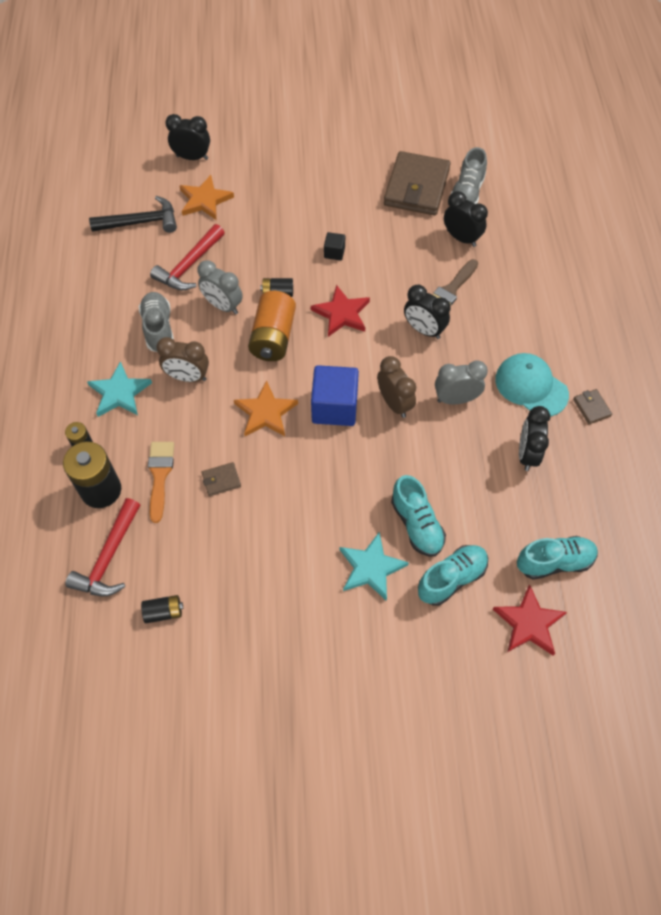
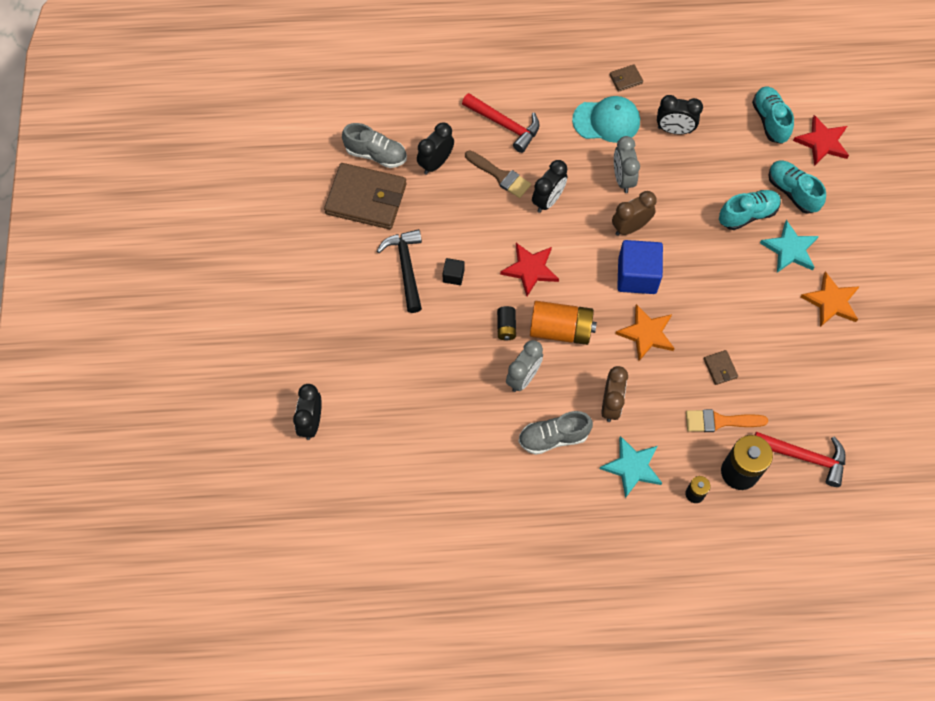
camera: 90 degrees left, 5 degrees up
black hammer [89,196,177,233] -> black hammer moved to [377,229,422,313]
black battery [141,595,183,623] -> none
red hammer [150,224,225,290] -> red hammer moved to [462,93,540,153]
orange star [179,175,234,220] -> orange star moved to [801,271,860,327]
turquoise cap [495,353,569,417] -> turquoise cap turned 135 degrees counterclockwise [572,96,640,143]

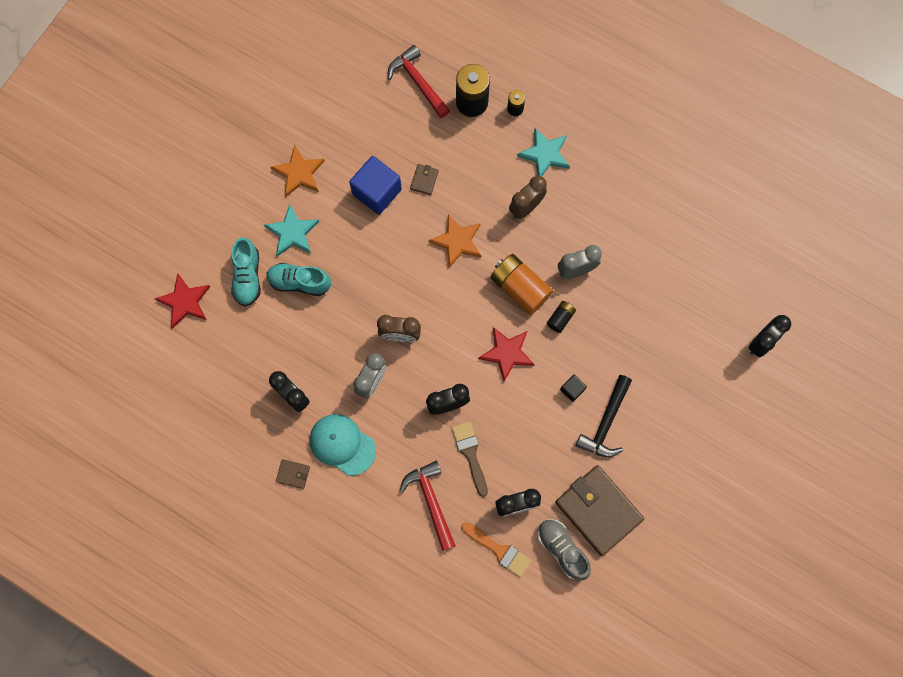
camera: 145 degrees left, 10 degrees up
grey shoe [518,411,593,455] -> none
blue cube [617,240,663,294] -> blue cube moved to [349,156,402,215]
orange brush [686,409,768,432] -> orange brush moved to [461,522,531,577]
turquoise shoe [752,87,794,144] -> none

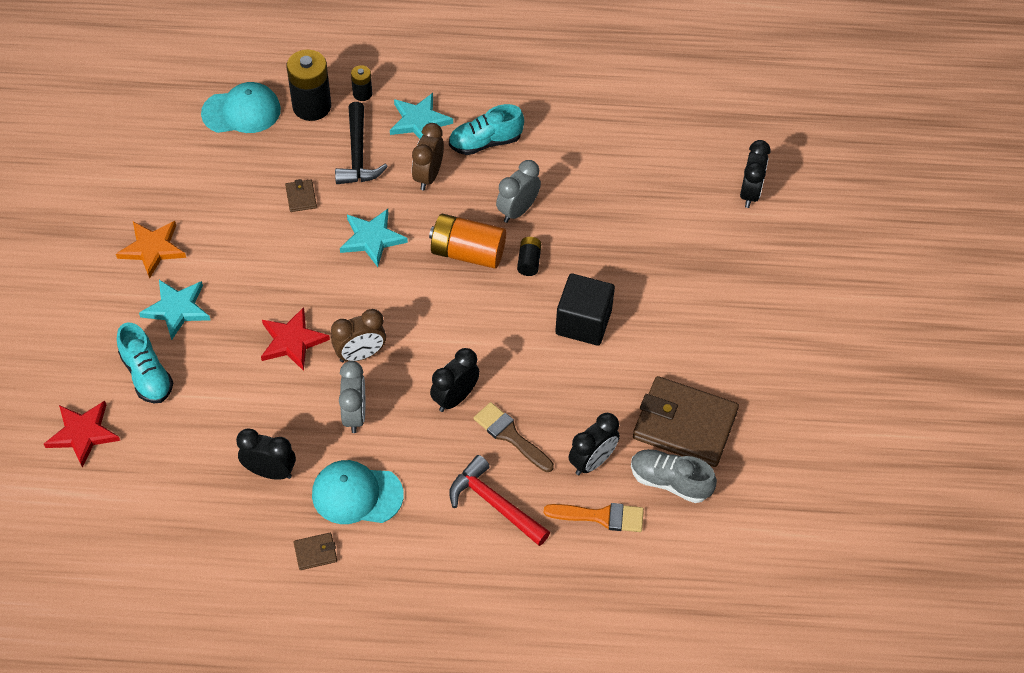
camera: 30 degrees left, 20 degrees down
turquoise shoe [267,263,331,296] -> turquoise shoe moved to [449,104,524,155]
blue cube [349,156,402,215] -> none
red hammer [388,45,450,118] -> turquoise cap [201,82,281,133]
orange star [428,214,481,268] -> turquoise star [340,209,408,267]
red star [478,327,535,381] -> red star moved to [261,307,330,371]
black cube [560,375,587,402] -> black cube [555,274,615,346], size x2.08
black hammer [576,375,632,457] -> black hammer moved to [335,102,388,184]

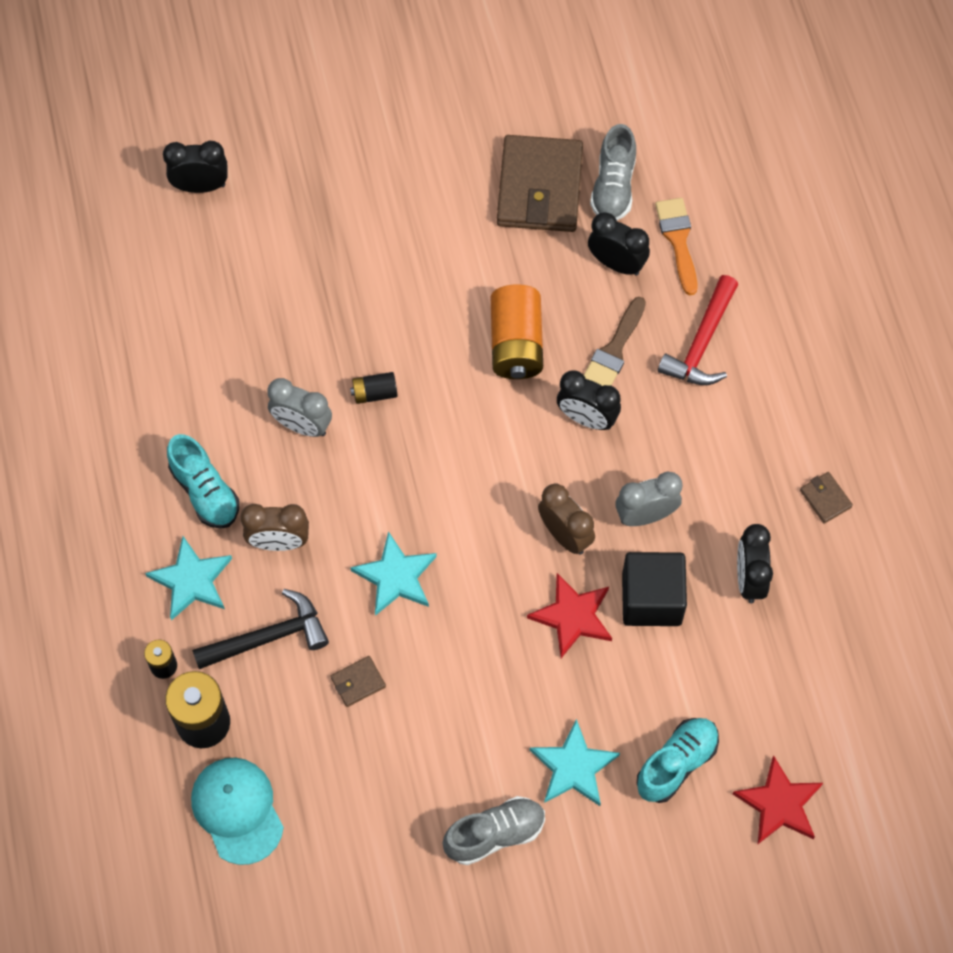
camera: 105 degrees left, 10 degrees up
orange star [116,221,186,279] -> grey shoe [442,796,545,865]
turquoise cap [312,460,404,524] -> none
orange battery [429,214,506,269] -> orange battery moved to [491,284,543,379]
black cube [555,274,615,346] -> black cube moved to [622,552,687,626]

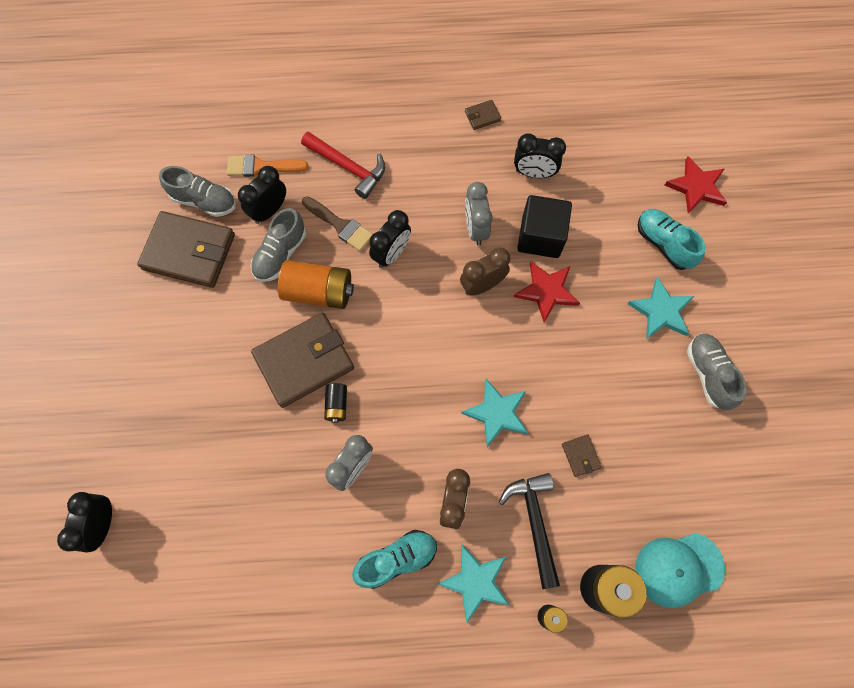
camera: 80 degrees left, 5 degrees up
none -> grey shoe [251,208,306,282]
none -> brown wallet [251,313,354,408]

